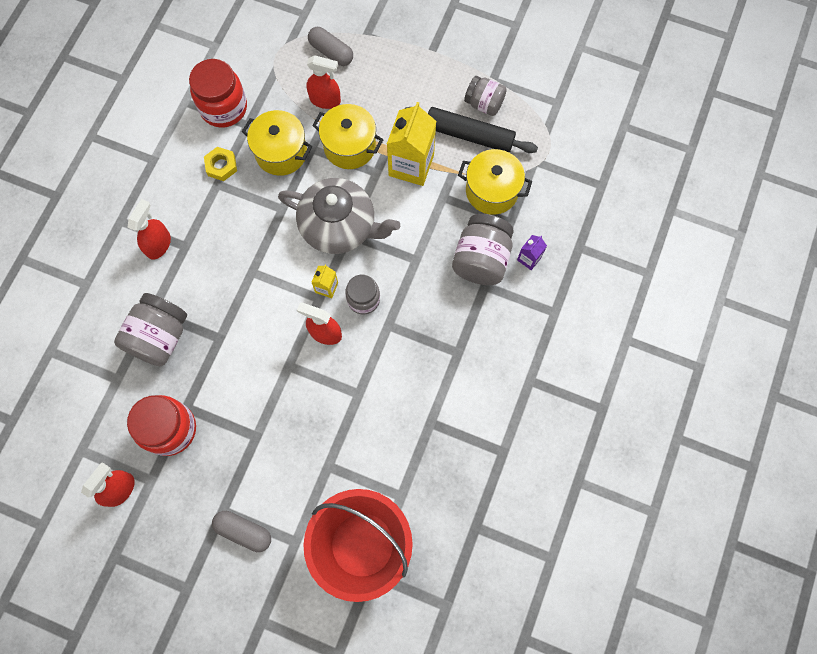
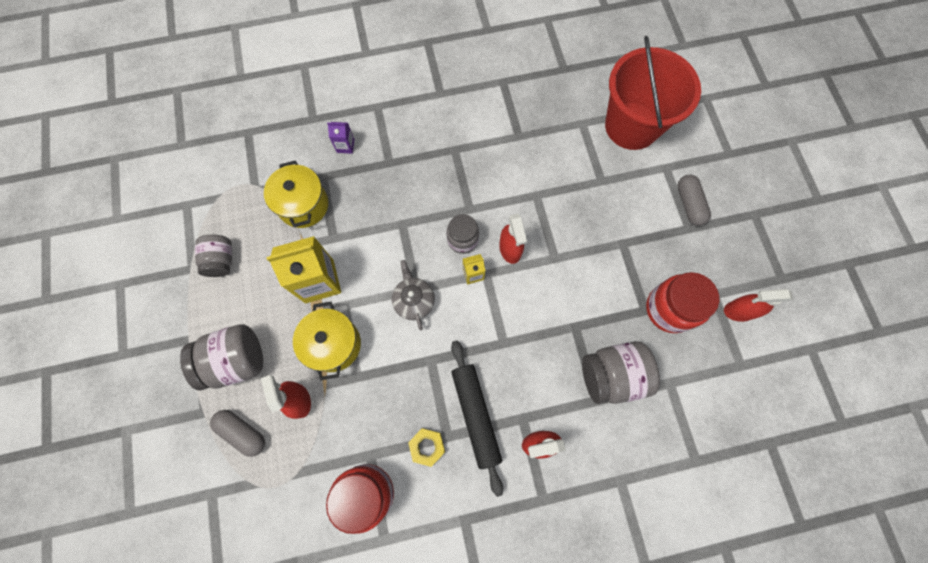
camera: 125 degrees left, 0 degrees up
yellow pot [242,110,313,176] -> none
grey teapot [278,178,400,254] -> grey teapot [392,260,435,331], size x0.55
grey capsule [308,27,353,66] -> grey capsule turned 60 degrees counterclockwise [210,410,265,457]
black rolling pin [404,107,538,153] -> black rolling pin moved to [451,341,503,497]
grey jar [452,214,514,285] -> grey jar moved to [180,324,263,391]

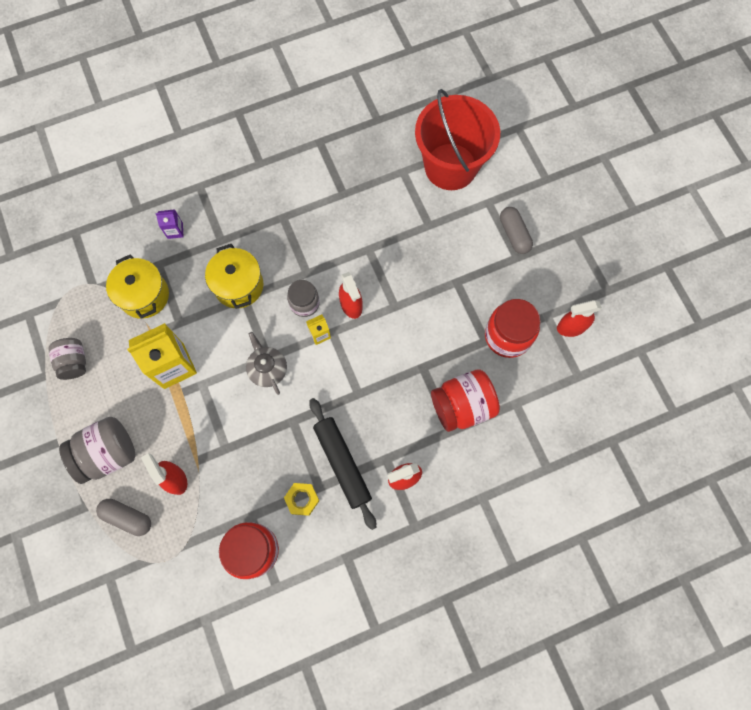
camera: 10 degrees left, 0 degrees up
yellow pot [293,302,361,381] -> yellow pot moved to [205,244,263,309]
grey jar [582,341,660,404] -> red jar [431,369,500,432]

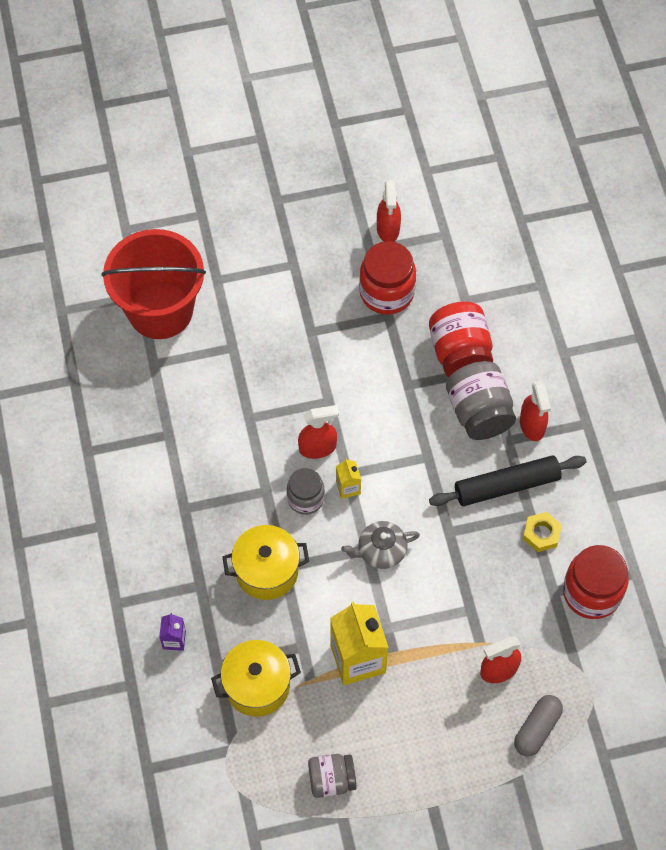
camera: 80 degrees left, 10 degrees down
grey jar [59,417,136,484] -> grey jar moved to [446,361,516,440]
grey capsule [500,207,533,254] -> none

